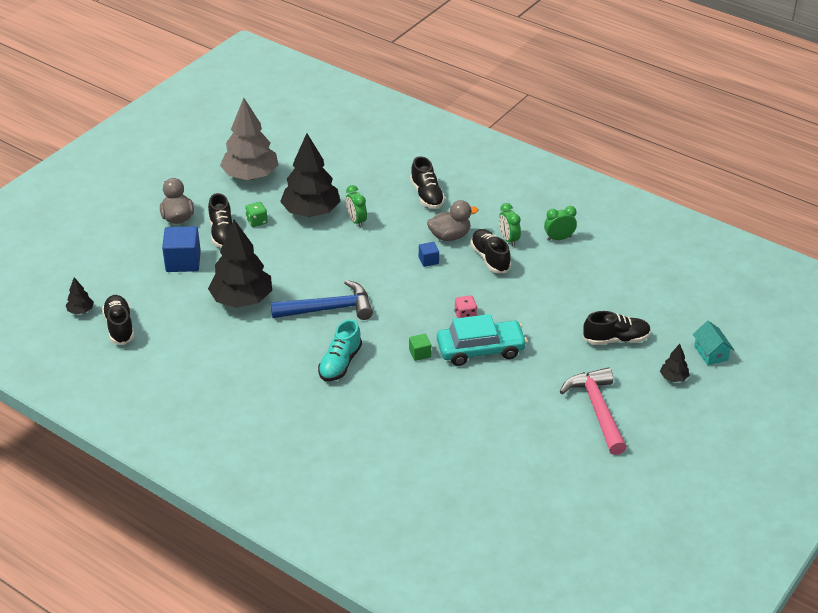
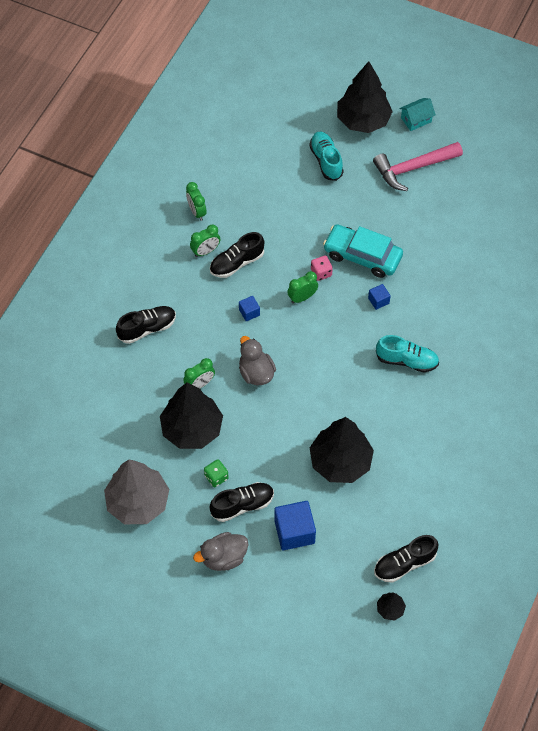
camera: 100 degrees left, 20 degrees up
blue hammer [271,280,373,320] -> none
green cube [409,334,431,361] -> blue cube [368,284,391,310]
grey duck [427,200,479,241] -> grey duck moved to [239,336,276,385]
turquoise car [437,314,527,366] -> turquoise car turned 45 degrees counterclockwise [323,225,403,278]
black shoe [583,311,651,345] -> turquoise shoe [309,132,344,181]
black tree [660,344,689,382] -> black tree [337,61,393,133], size x2.32
turquoise house [693,321,734,365] -> turquoise house moved to [399,98,436,131]
none -> green clock [287,271,318,303]

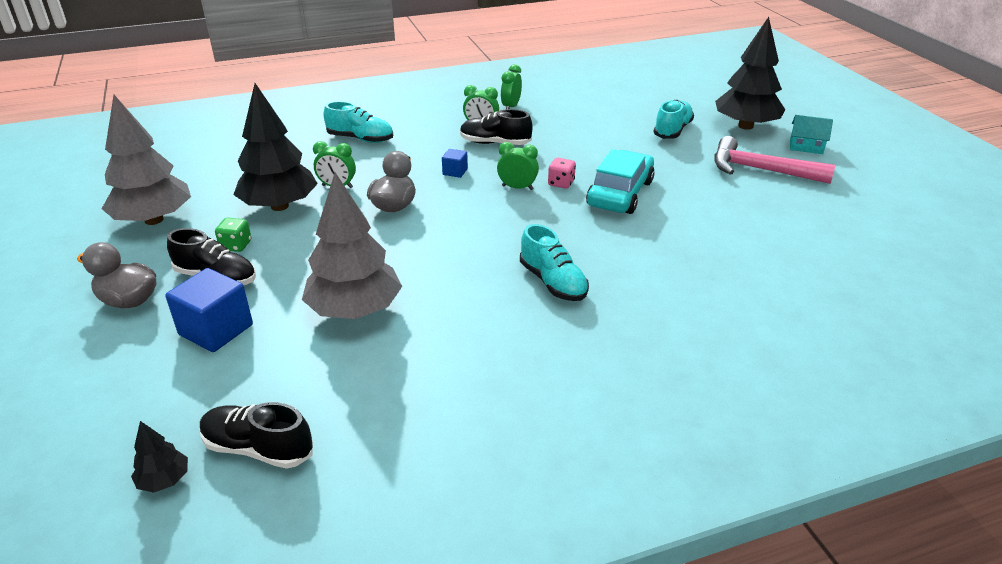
camera: 45 degrees right, 25 degrees down
black shoe [116,306,176,344] -> turquoise shoe [324,101,393,143]
black tree [310,417,374,483] -> grey tree [302,172,402,319]
turquoise car [323,225,403,278] -> turquoise car turned 45 degrees clockwise [586,149,655,214]
blue cube [368,284,391,310] -> none

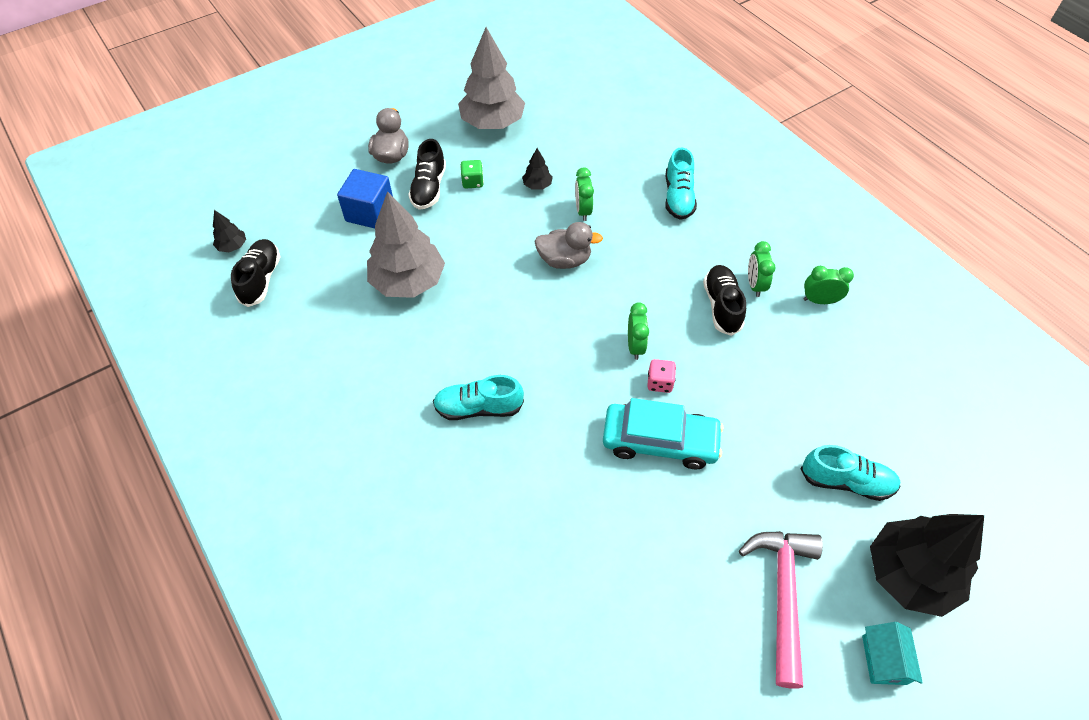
camera: 75 degrees right, 20 degrees up
black tree [233,83,318,211] -> black tree [522,148,553,190], size x0.43
blue cube [442,149,468,178] -> none
turquoise shoe [520,224,589,301] -> turquoise shoe turned 45 degrees clockwise [433,375,524,420]

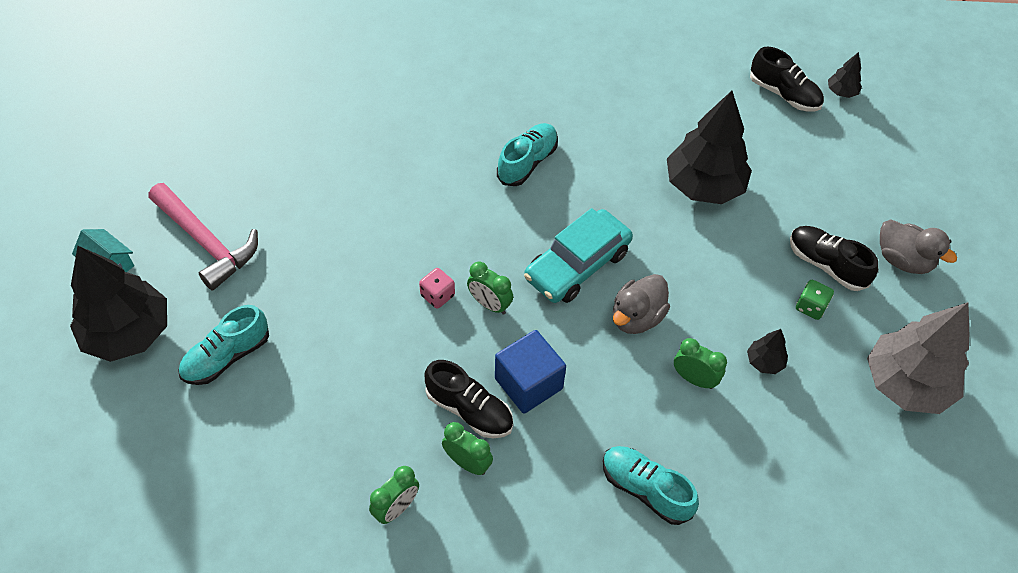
camera: 125 degrees right, 0 degrees up
blue cube [337,169,393,228] -> blue cube moved to [495,330,566,414]
grey tree [367,191,445,298] -> black tree [667,91,752,204]
turquoise car [603,398,723,469] -> turquoise car moved to [524,208,633,303]

